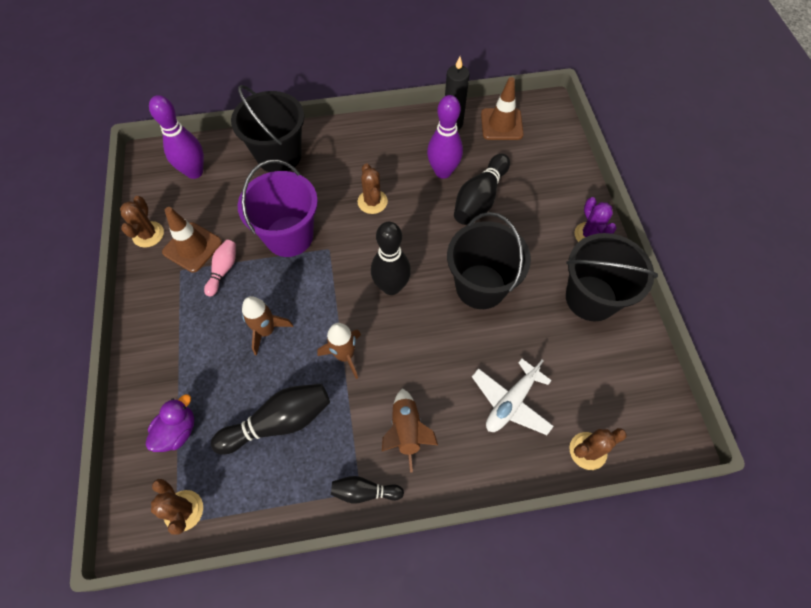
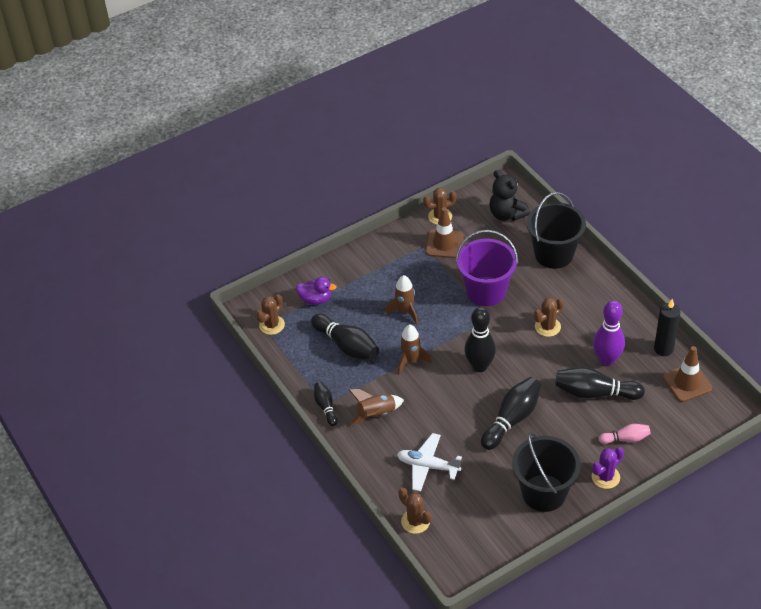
camera: 70 degrees right, 15 degrees down
purple bowling pin [149,95,204,179] -> black teddy bear [490,170,530,221]
pink bowling pin [204,240,236,297] -> pink bowling pin moved to [599,424,651,444]
black bucket [447,212,531,309] -> black bowling pin [481,377,541,450]

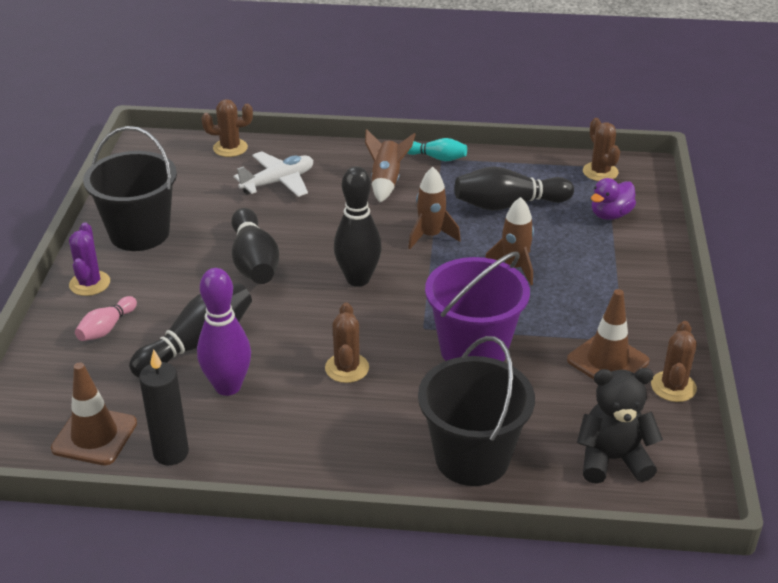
camera: 125 degrees right, 10 degrees down
black bowling pin [314,382,337,426] -> turquoise bowling pin [407,138,467,161]

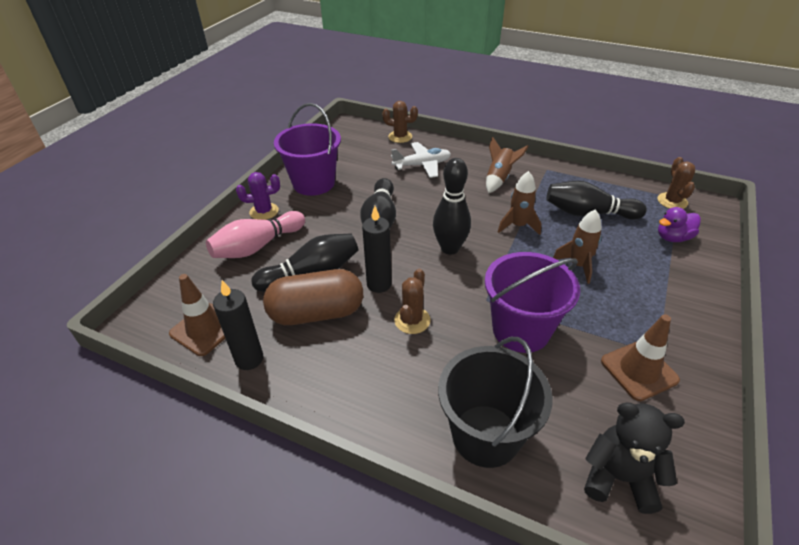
camera: 20 degrees right, 5 degrees up
purple cactus [69,222,110,296] -> purple cactus turned 60 degrees clockwise [236,172,280,220]
pink bowling pin [75,296,137,341] -> pink bowling pin [206,211,305,258], size x1.77
black bucket [83,126,177,251] -> purple bucket [274,103,341,196]
purple bowling pin [197,268,251,396] -> brown capsule [263,269,363,325]
turquoise bowling pin [407,138,467,161] -> none
brown cactus [651,321,697,402] -> none
none -> black candle [362,206,392,293]

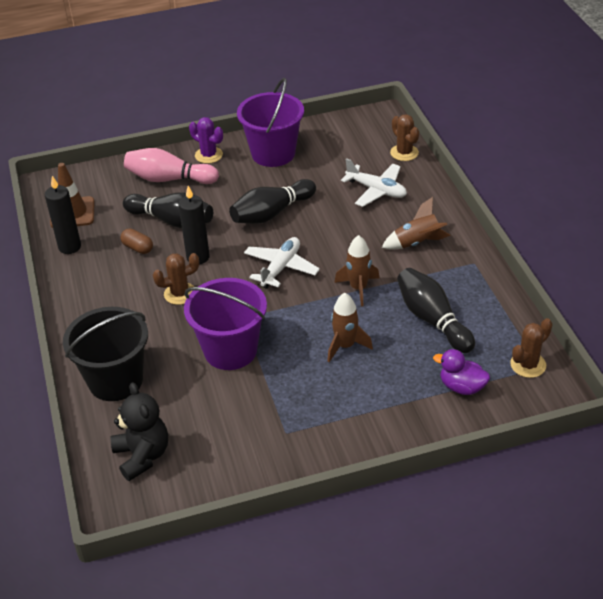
camera: 50 degrees right, 0 degrees up
brown capsule [263,269,363,325] -> brown capsule [121,229,153,254], size x0.44
black bowling pin [433,158,471,255] -> white plane [244,237,320,289]
brown traffic cone [601,314,680,401] -> none

